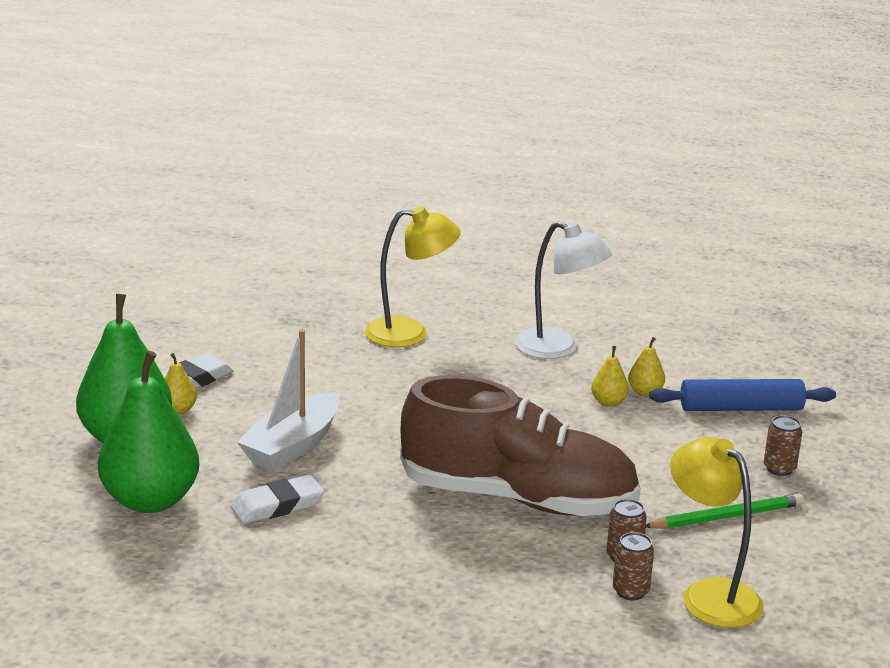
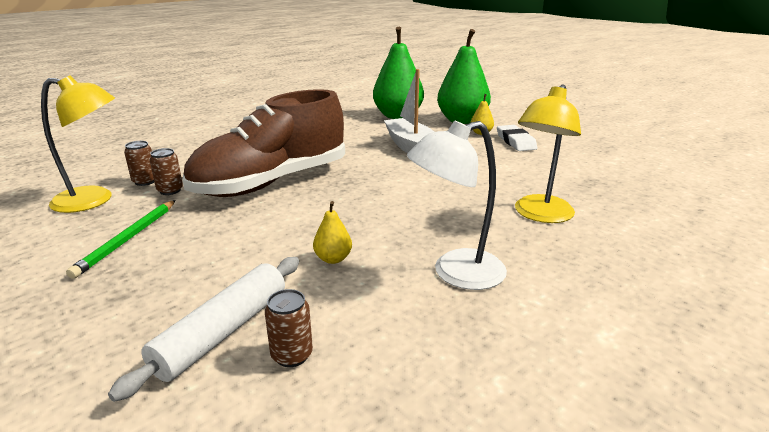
camera: 125 degrees right, 0 degrees up
white eraser [230,475,324,524] -> none
yellow pear [628,337,665,396] -> none
blue rolling pin [649,379,836,411] -> white rolling pin [108,257,299,402]
brown can [764,415,802,476] -> brown can moved to [265,289,313,367]

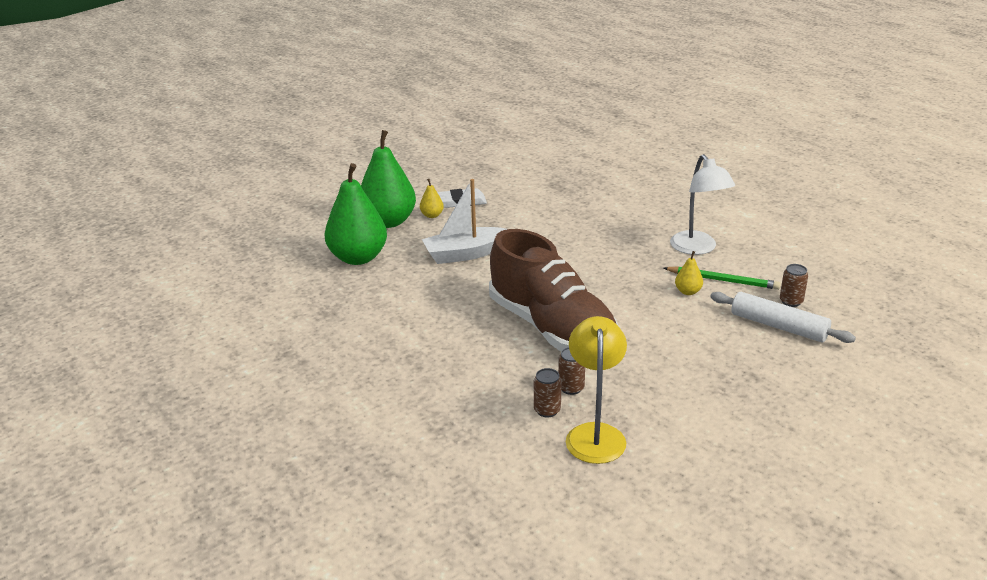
camera: 85 degrees left, 5 degrees up
green pencil [66,200,176,279] -> green pencil moved to [664,266,781,290]
yellow lamp [515,84,581,223] -> none

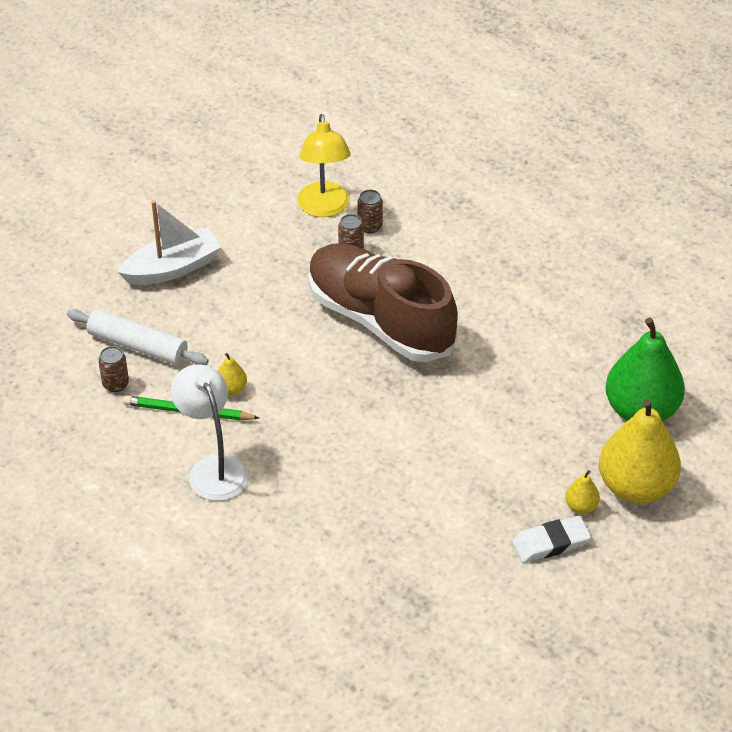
camera: 170 degrees right, 15 degrees up
green pear [361,130,416,228] -> yellow pear [599,398,681,503]
white boat [422,179,507,264] -> white boat moved to [118,200,221,285]

